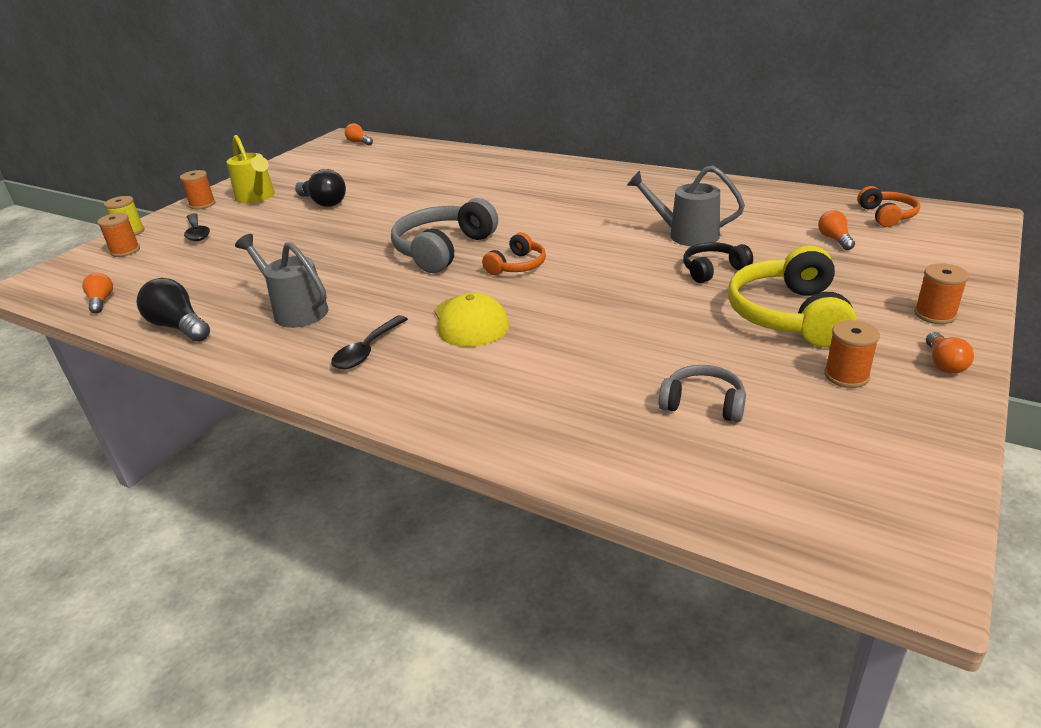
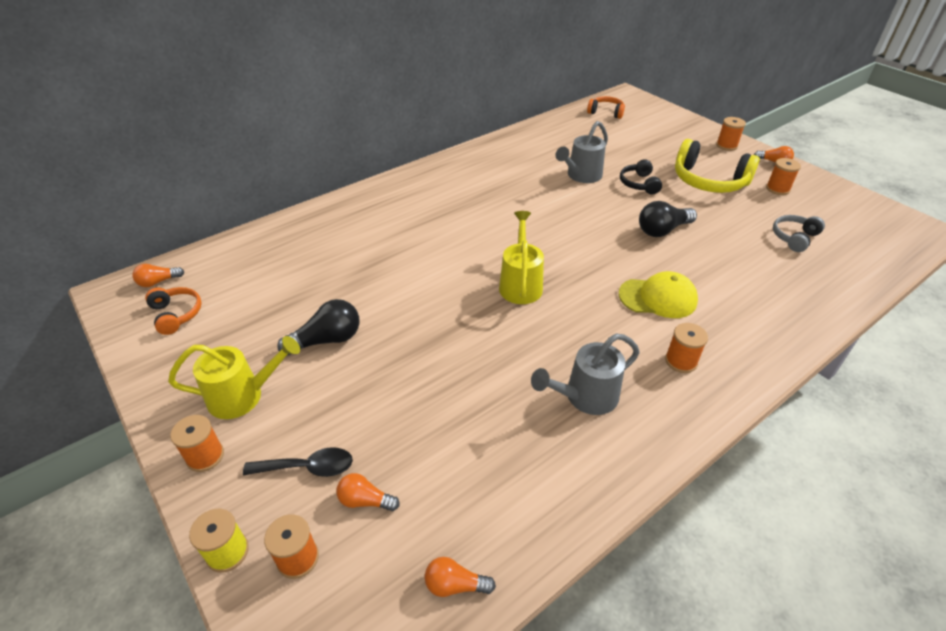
camera: 70 degrees left, 10 degrees up
black light bulb [136,278,210,342] -> black light bulb moved to [639,201,697,237]
black spoon [331,315,408,369] -> orange spool [665,323,708,373]
grey headphones [391,198,498,273] -> yellow watering can [499,211,544,304]
orange headphones [482,232,546,275] -> orange headphones moved to [145,287,202,335]
orange light bulb [818,210,855,250] -> orange light bulb moved to [336,473,400,511]

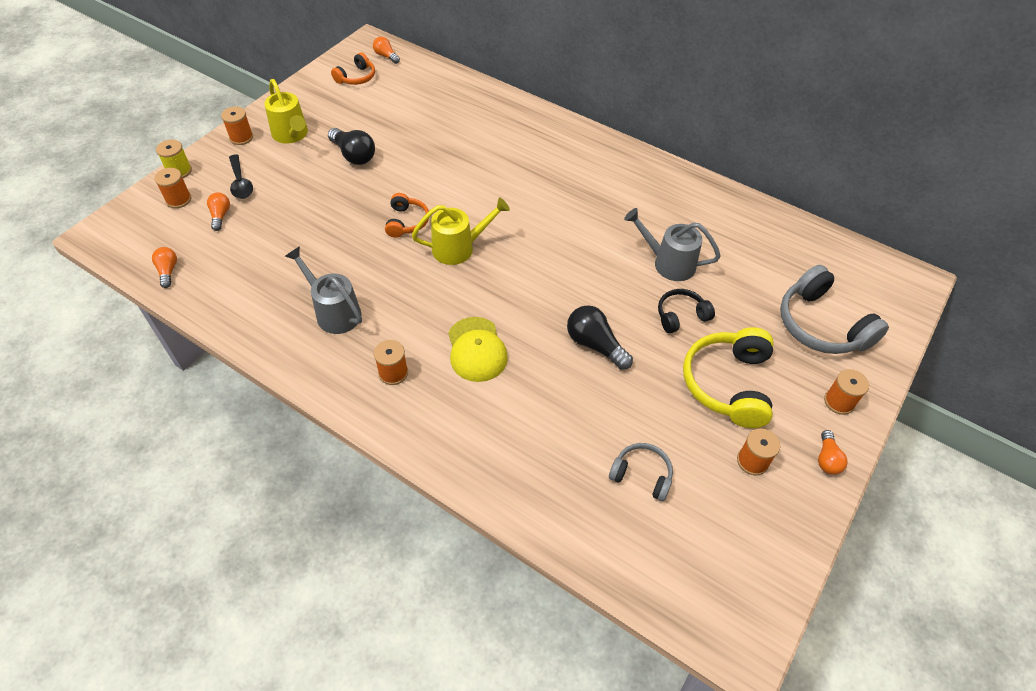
camera: 70 degrees right, 10 degrees up
orange headphones [587,96,625,119] -> orange headphones moved to [385,193,429,238]
none -> grey headphones [780,265,889,354]

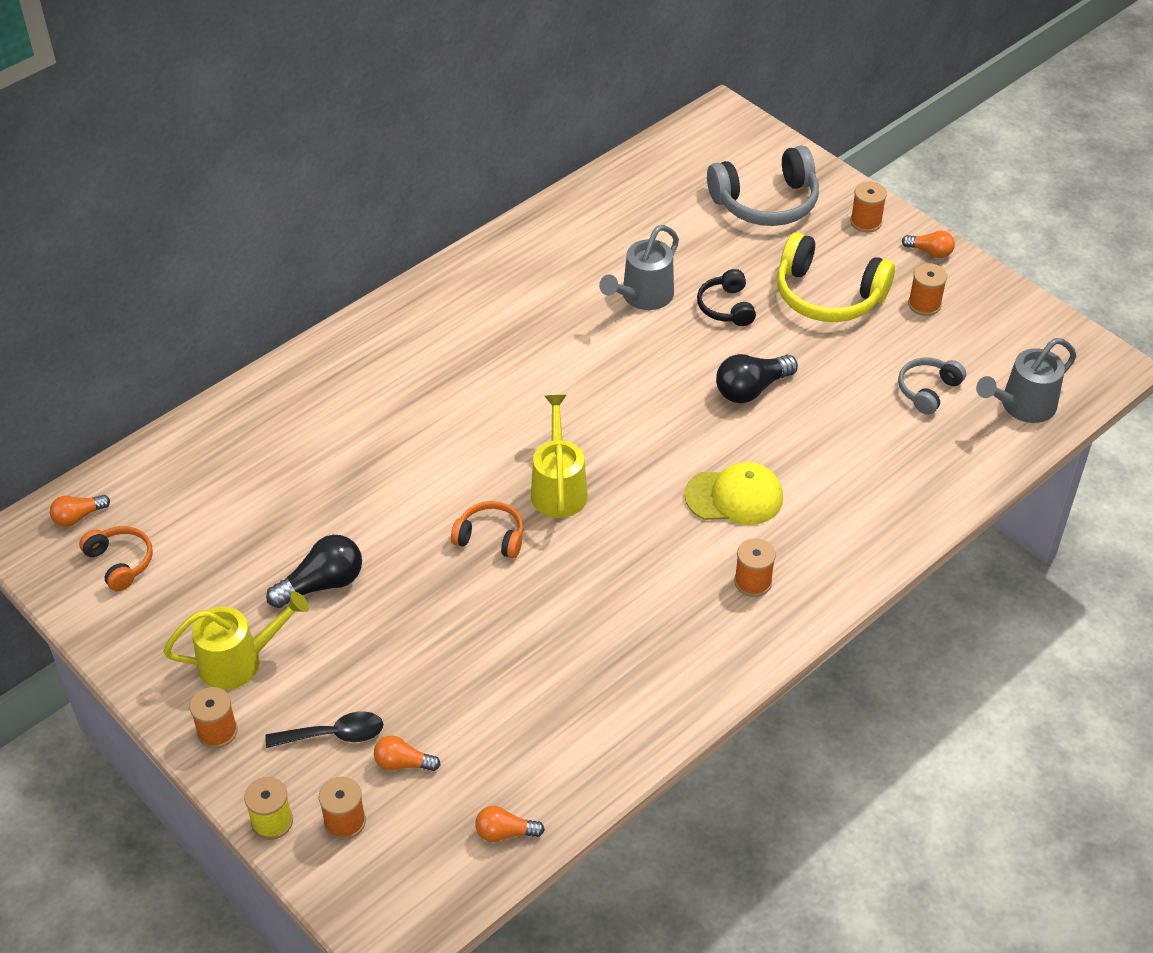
camera: 75 degrees left, 5 degrees down
grey watering can [285,246,362,334] -> grey watering can moved to [976,338,1077,423]

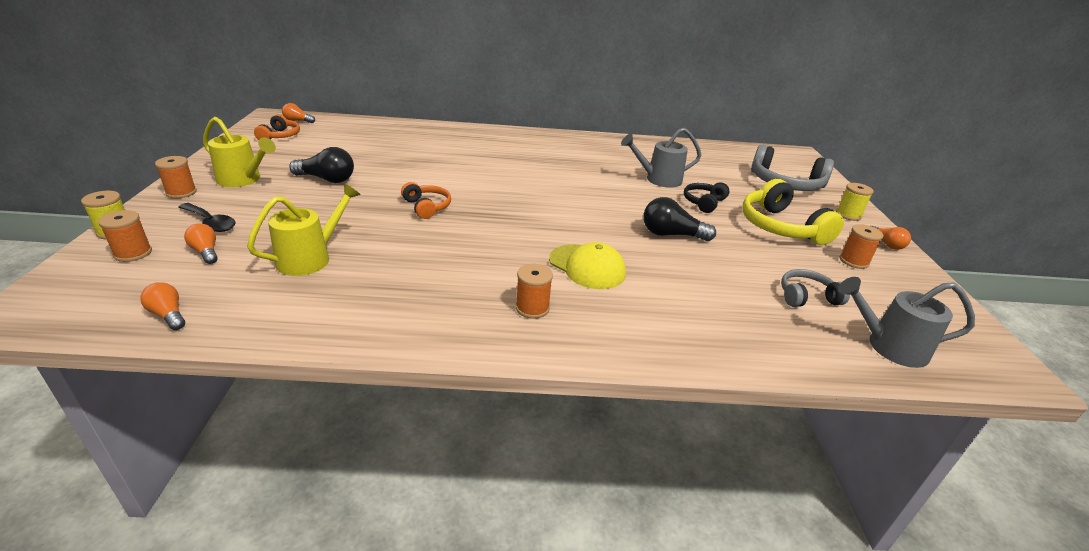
camera: 40 degrees right, 15 degrees down
yellow watering can [531,395,588,518] -> yellow watering can moved to [247,183,361,276]
orange spool [850,182,887,232] -> yellow spool [836,183,874,221]

